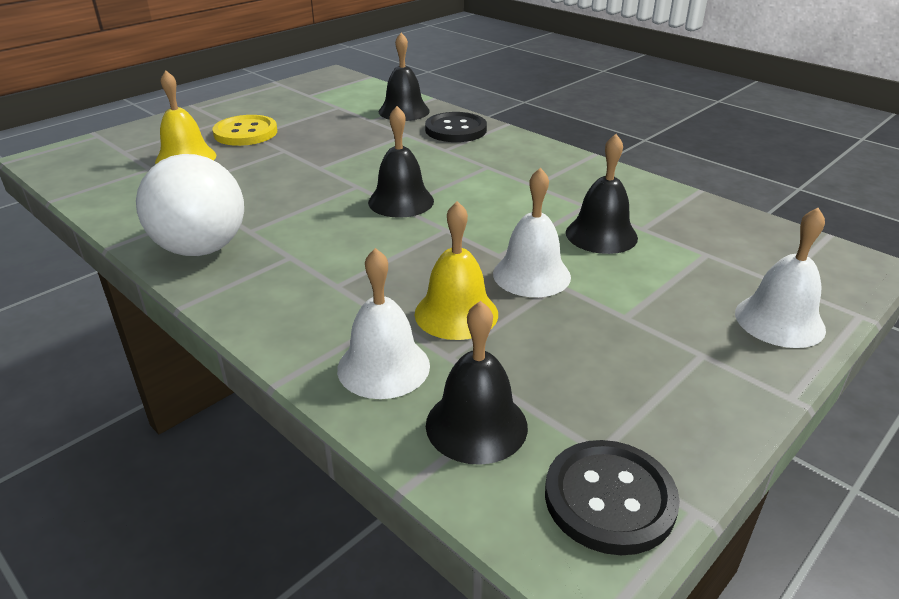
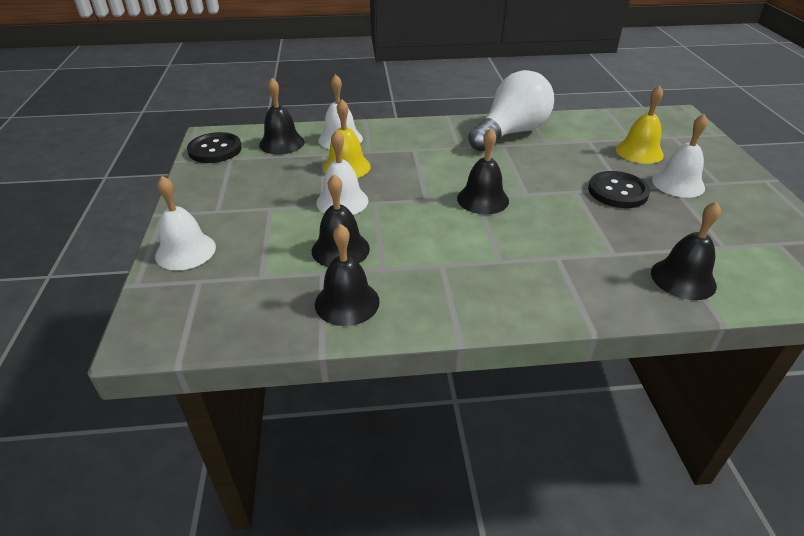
camera: 130 degrees right, 5 degrees up
white light bulb [136,154,244,256] -> white light bulb turned 105 degrees clockwise [468,70,554,151]
yellow button [212,115,277,146] -> white bell [652,114,708,198]
black button [425,112,487,142] -> black button moved to [588,171,650,208]
none -> black bell [315,224,380,326]

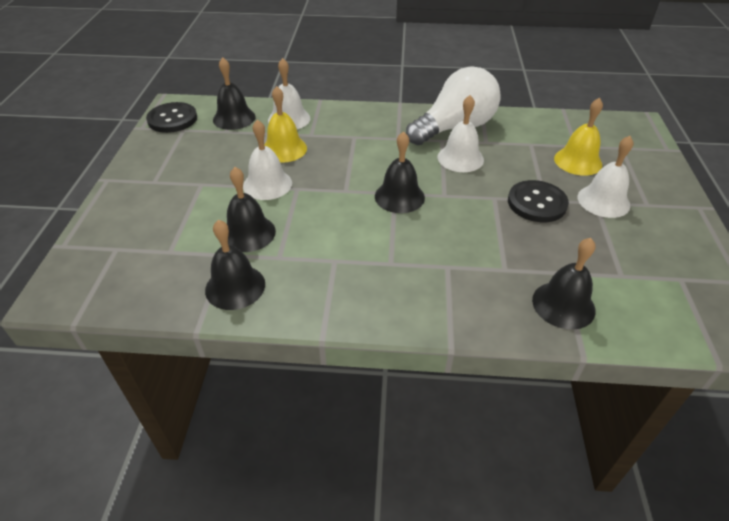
camera: 10 degrees right, 5 degrees up
white bell [155,176,216,270] -> white bell moved to [437,95,484,172]

